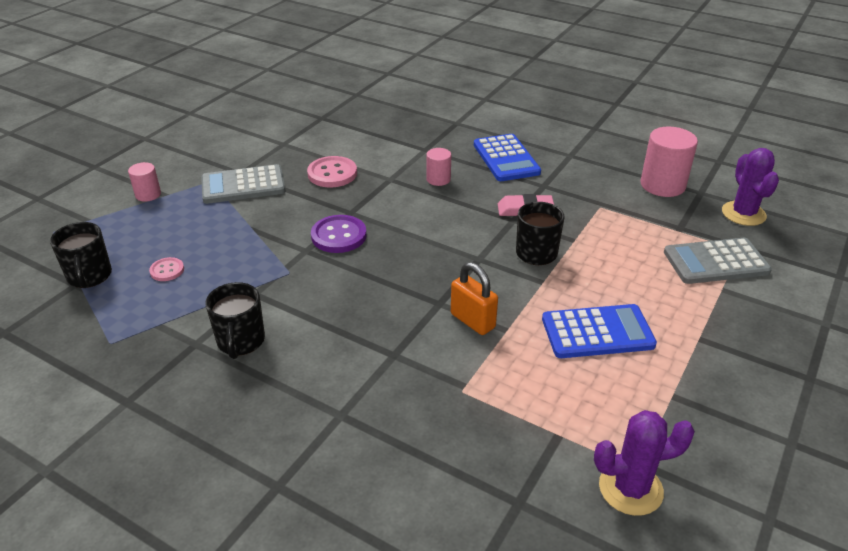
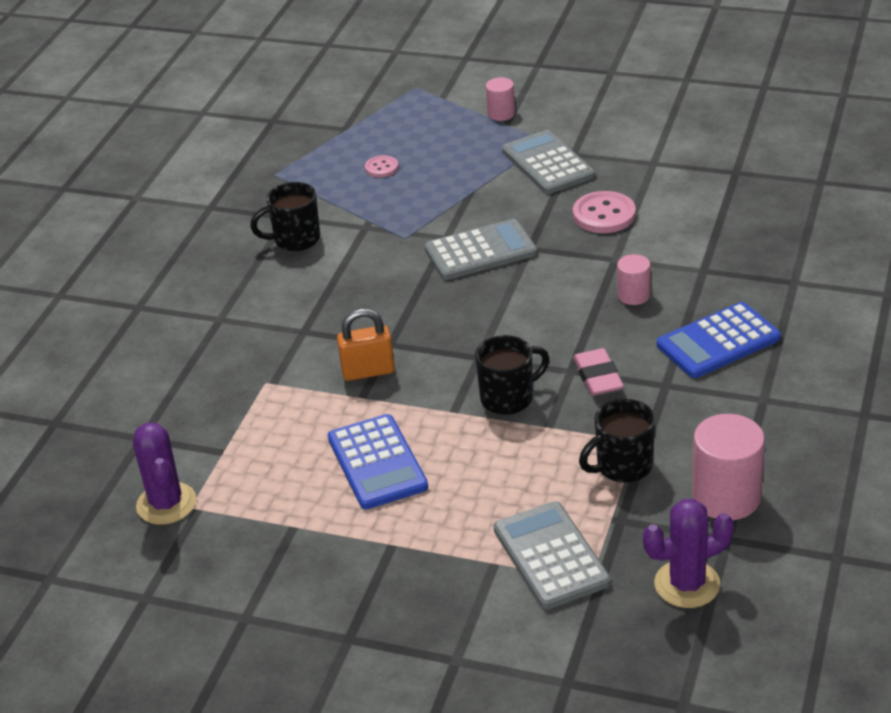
camera: 80 degrees right, 0 degrees up
black mug [50,222,112,288] -> black mug moved to [579,399,655,483]
purple button [311,215,367,253] -> grey calculator [424,219,537,280]
orange padlock [451,262,498,335] -> orange padlock turned 45 degrees clockwise [337,308,395,381]

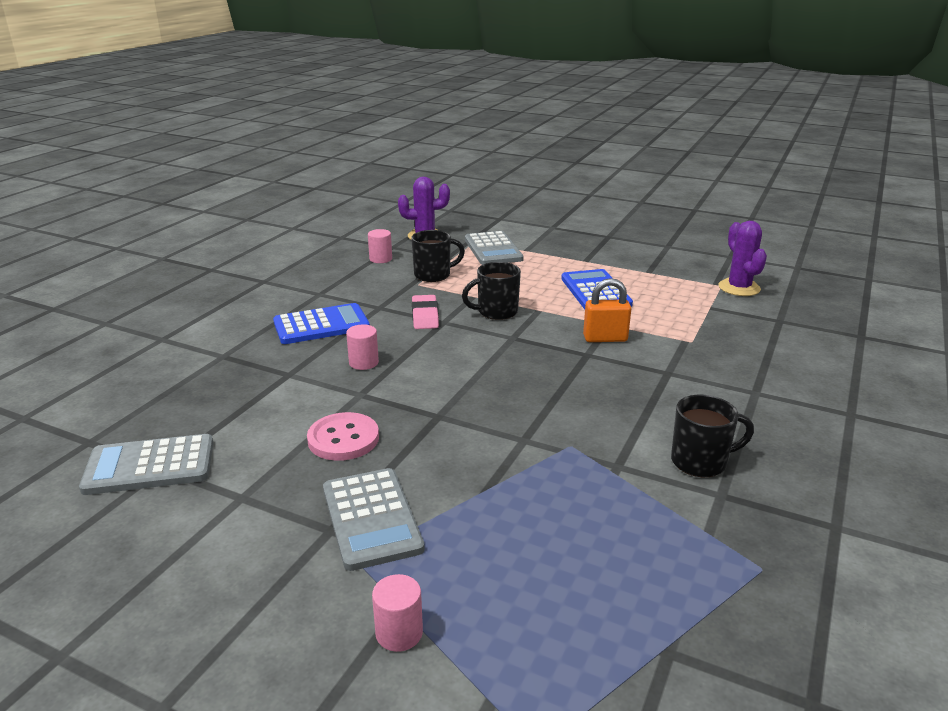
camera: 175 degrees left, 10 degrees down
pink button [365,155,399,177] -> none
grey calculator [424,219,537,280] -> grey calculator moved to [79,434,213,495]
pink cylinder [692,414,765,520] -> pink cylinder [368,229,392,263], size x0.55

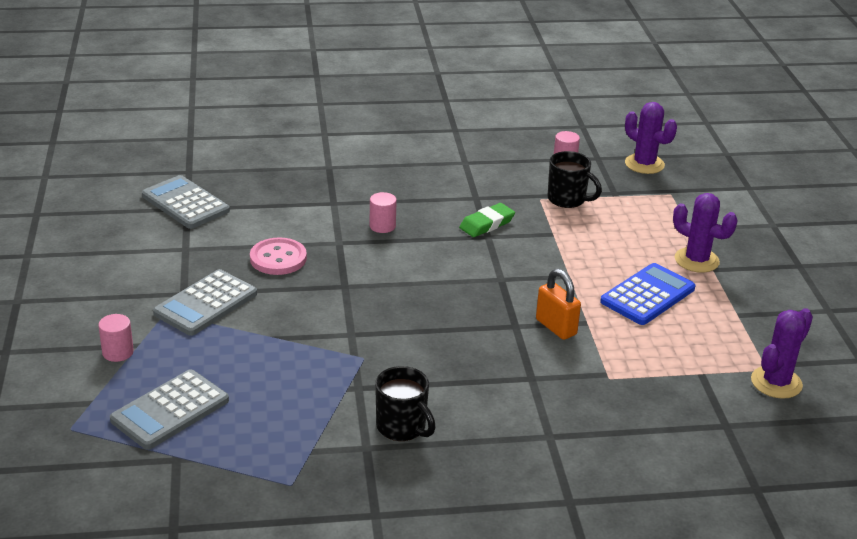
camera: 55 degrees right, 5 degrees up
blue calculator [273,303,370,344] -> none
pink eraser [412,295,439,329] -> green eraser [459,203,515,237]
black mug [462,262,521,320] -> none
grey calculator [465,231,524,265] -> grey calculator moved to [110,369,229,450]
none -> purple cactus [673,193,738,273]

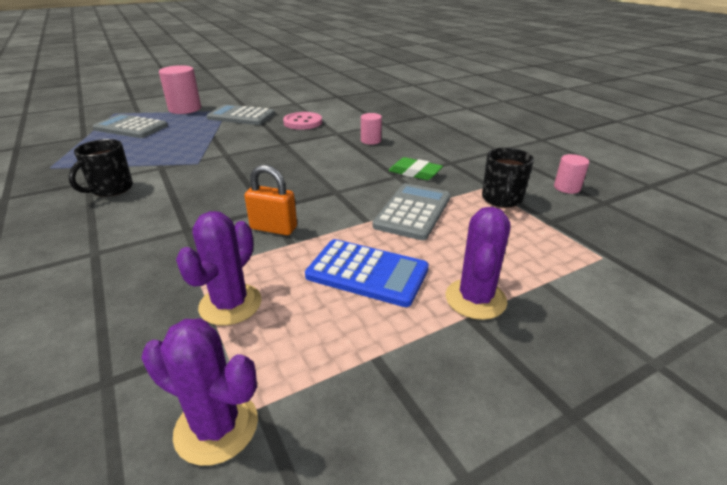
camera: 70 degrees right, 0 degrees up
pink cylinder [98,314,134,362] -> pink cylinder [159,65,201,114], size x1.81
grey calculator [142,175,230,229] -> grey calculator moved to [372,183,450,240]
orange padlock [536,269,581,340] -> orange padlock turned 75 degrees clockwise [245,165,297,235]
purple cactus [625,102,677,174] -> purple cactus moved to [176,211,261,325]

